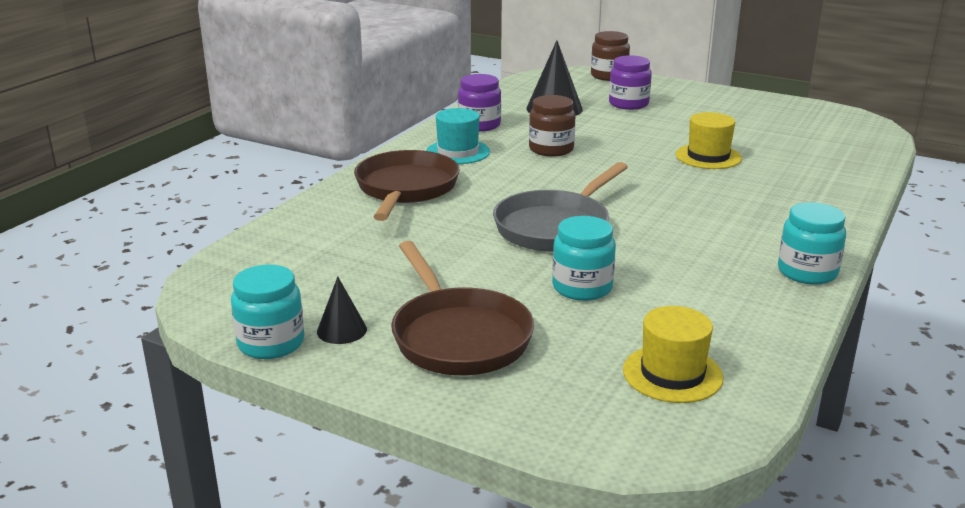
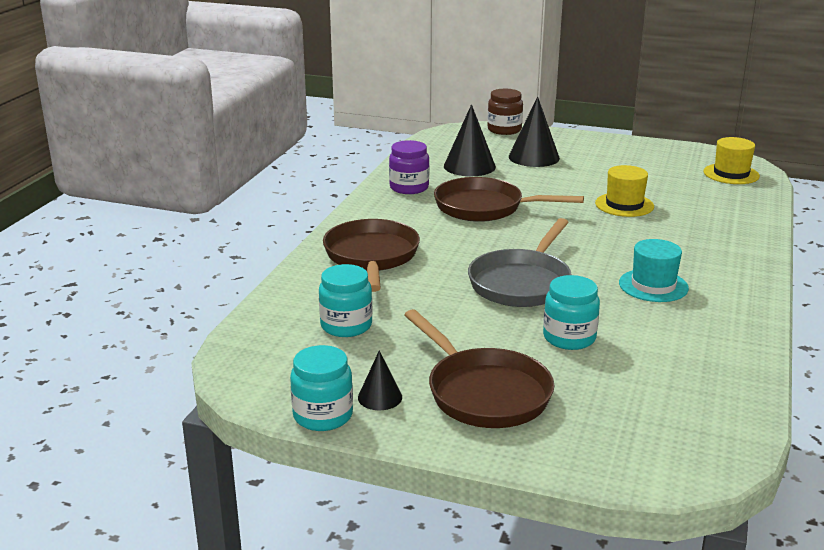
camera: 10 degrees left, 0 degrees up
turquoise hat [426,108,490,164] -> turquoise hat moved to [619,239,689,302]
brown jar [529,95,575,157] -> brown pan [434,177,584,222]
purple jar [609,55,652,110] -> black cone [509,96,560,167]
yellow hat [623,306,724,403] -> yellow hat moved to [703,137,760,184]
turquoise jar [778,202,846,285] -> turquoise jar moved to [319,264,373,337]

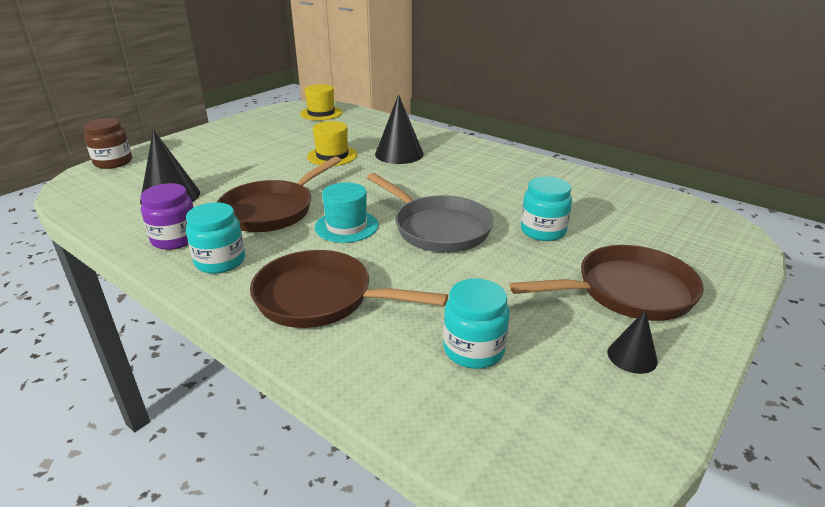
camera: 70 degrees left, 5 degrees up
turquoise jar [290,345,353,431] -> turquoise jar moved to [186,203,245,274]
black cone [509,96,560,167] -> black cone moved to [375,94,424,164]
turquoise hat [619,239,689,302] -> turquoise hat moved to [315,182,378,243]

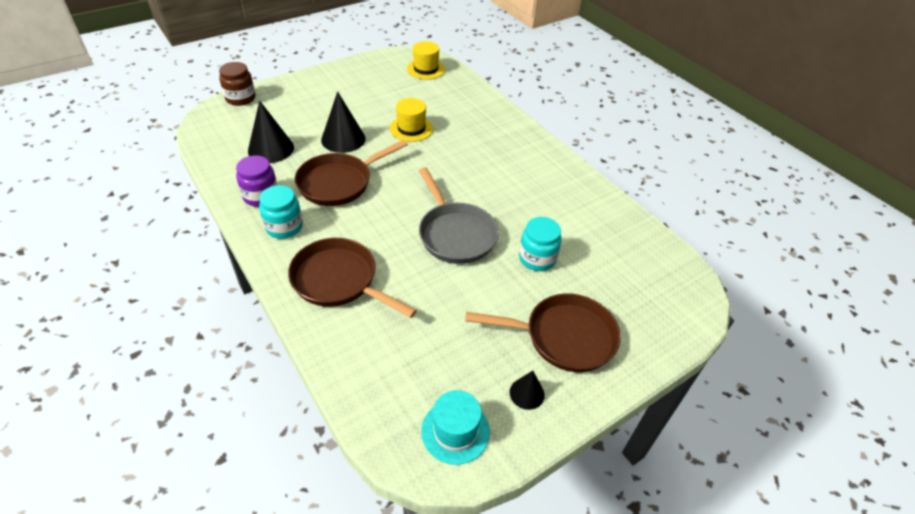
camera: 15 degrees right, 15 degrees up
turquoise hat [315,182,378,243] -> turquoise hat moved to [421,390,490,465]
black cone [375,94,424,164] -> black cone moved to [321,91,365,153]
turquoise jar [443,278,510,369] -> none

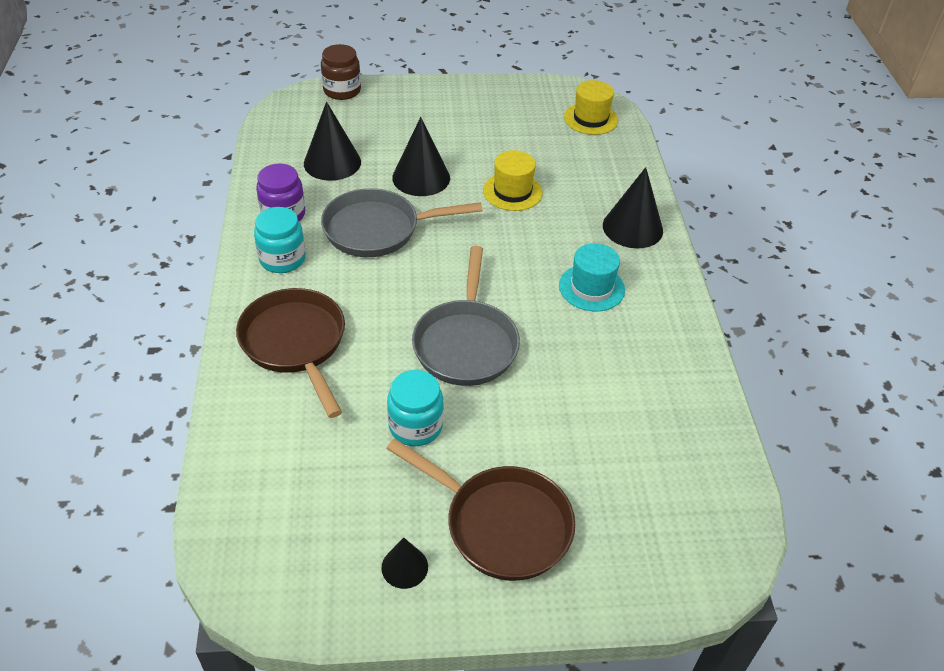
camera: 30 degrees right, 0 degrees up
brown pan [295,140,408,206] -> grey pan [321,188,482,257]
turquoise hat [421,390,490,465] -> turquoise hat moved to [559,243,625,311]
turquoise jar [519,217,562,271] -> turquoise jar moved to [387,370,444,446]
none -> black cone [603,167,663,249]

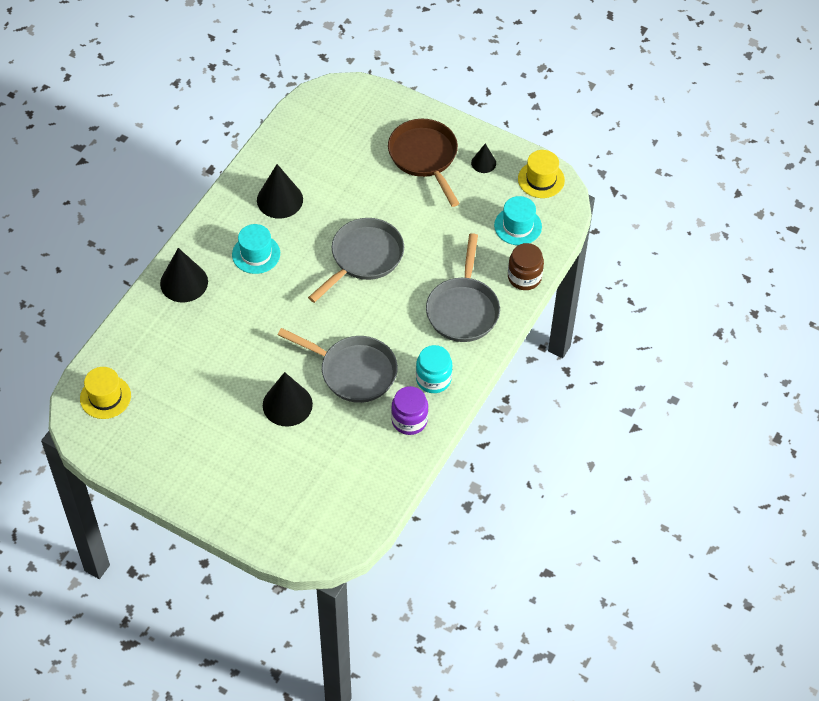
camera: 145 degrees left, 10 degrees up
brown pan [236,288,345,418] -> grey pan [426,233,500,342]
black cone [304,102,361,181] -> black cone moved to [257,164,303,219]
brown jar [321,44,361,100] -> brown jar moved to [508,243,544,290]
turquoise jar [387,370,444,446] -> none
yellow hat [483,150,543,211] -> yellow hat moved to [518,150,565,198]
none -> turquoise hat [494,196,542,245]

